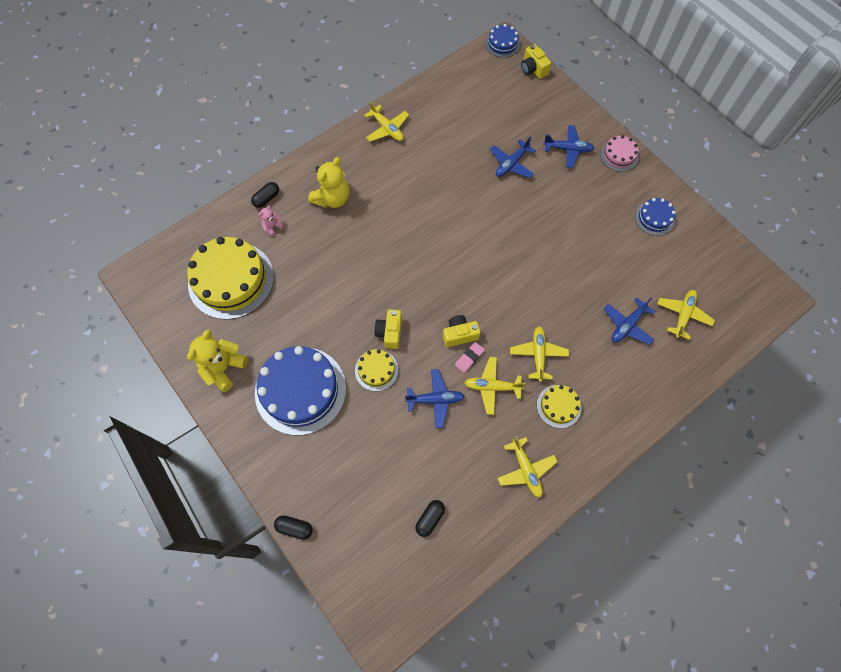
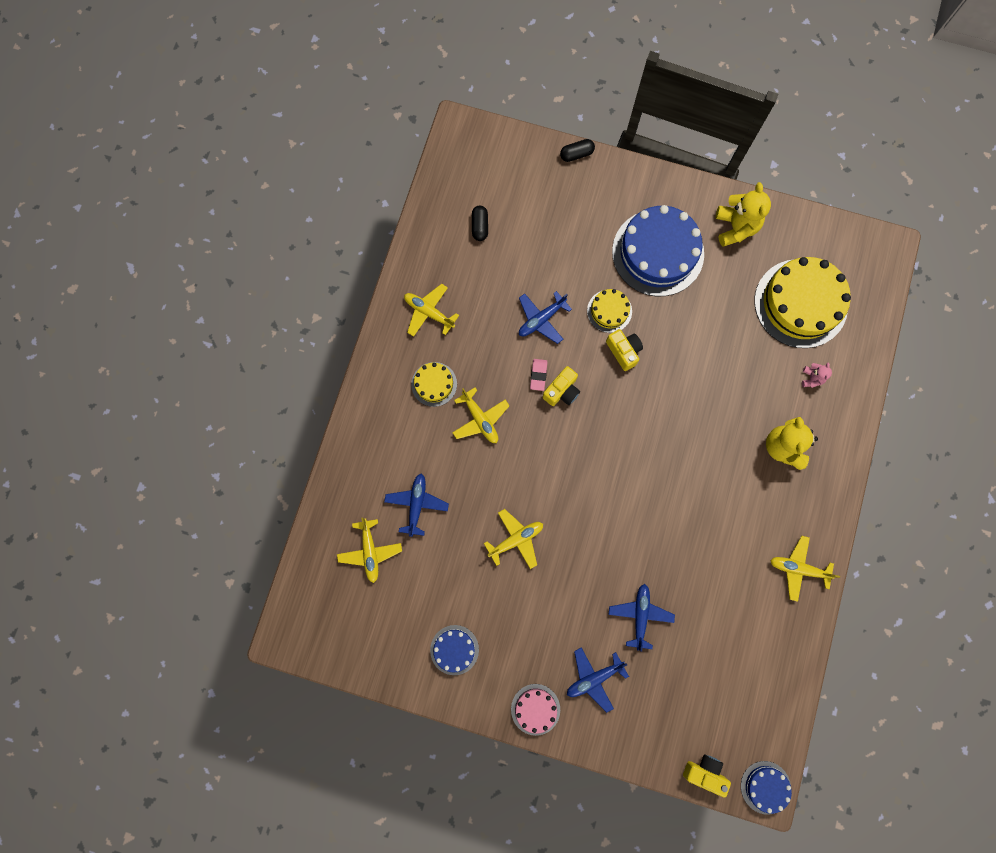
camera: 145 degrees right, 10 degrees up
black capsule [251,182,279,208] -> none
yellow plane [464,357,526,415] -> yellow plane moved to [484,509,543,569]

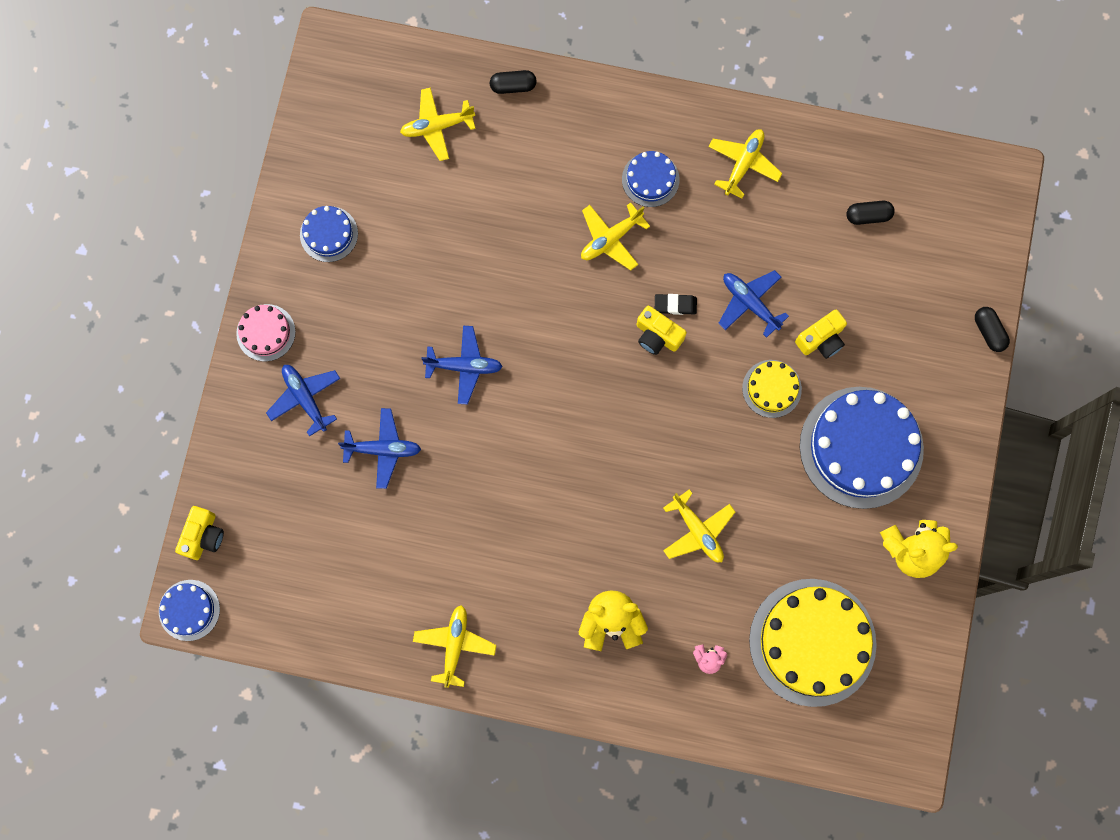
camera: 85 degrees right, 0 degrees up
blue plane [384,474,449,537] -> blue plane moved to [421,326,503,404]
yellow cake [411,362,457,407] -> blue cake [622,151,680,207]
yellow plane [484,509,543,569] -> yellow plane moved to [663,489,735,562]
pink eraser [530,359,547,391] -> black eraser [655,294,697,315]
yellow camera [606,329,643,371] -> yellow camera moved to [795,310,847,359]
none -> black capsule [490,70,537,94]

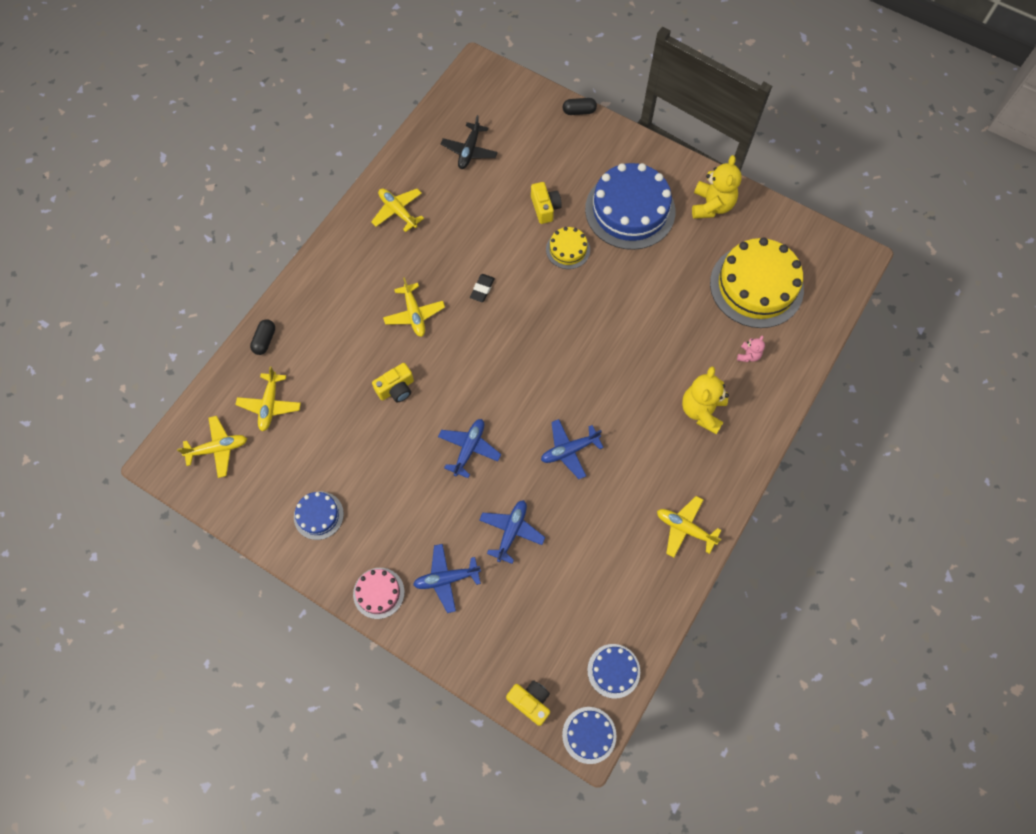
camera: 70 degrees left, 10 degrees down
blue cake [622,151,680,207] -> blue cake moved to [587,644,640,699]
yellow camera [636,306,687,355] -> yellow camera moved to [372,363,414,402]
yellow plane [663,489,735,562] -> yellow plane moved to [177,416,247,478]
blue plane [718,270,789,338] -> blue plane moved to [541,419,604,479]
black capsule [846,201,895,225] -> black plane [441,115,498,169]

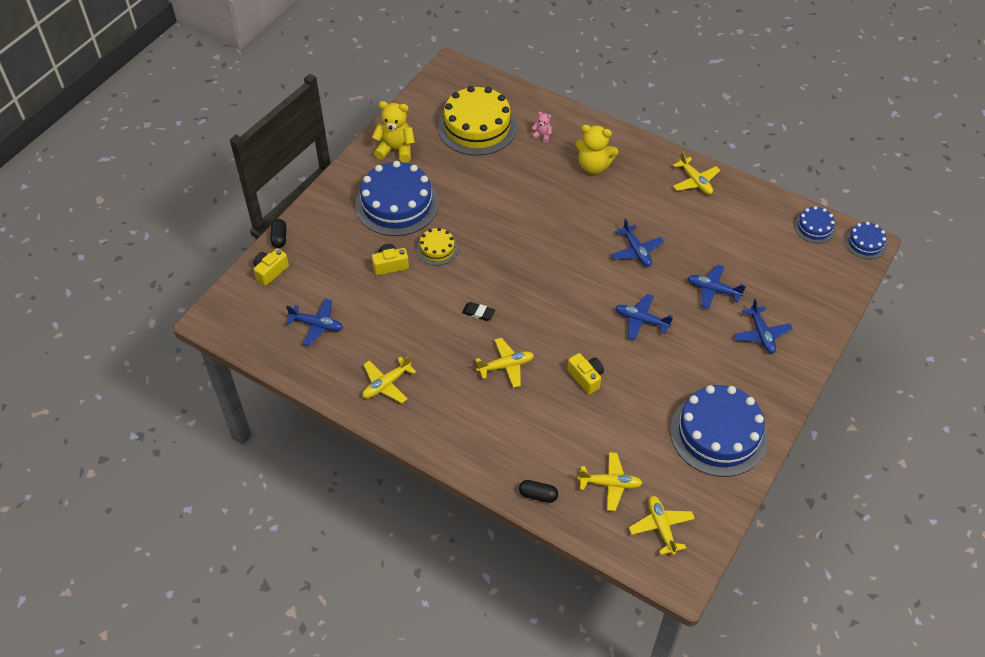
camera: 90 degrees left, 15 degrees down
blue cake [294,492,344,540] -> blue cake [670,385,768,477], size x2.07
pink cake [353,568,405,619] -> none
black plane [441,115,498,169] -> blue plane [286,298,343,346]
yellow camera [506,680,550,726] -> yellow camera moved to [253,248,289,286]
yellow plane [657,496,721,558] -> yellow plane turned 60 degrees counterclockwise [673,151,720,195]

